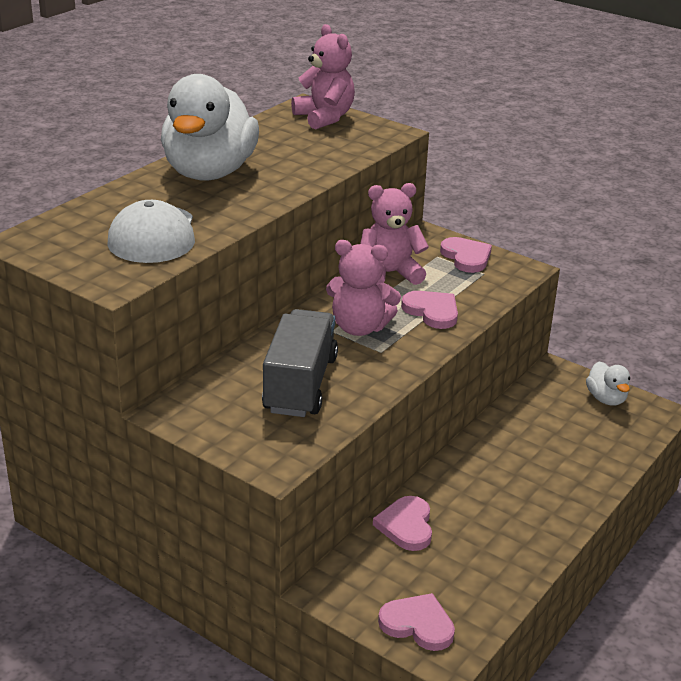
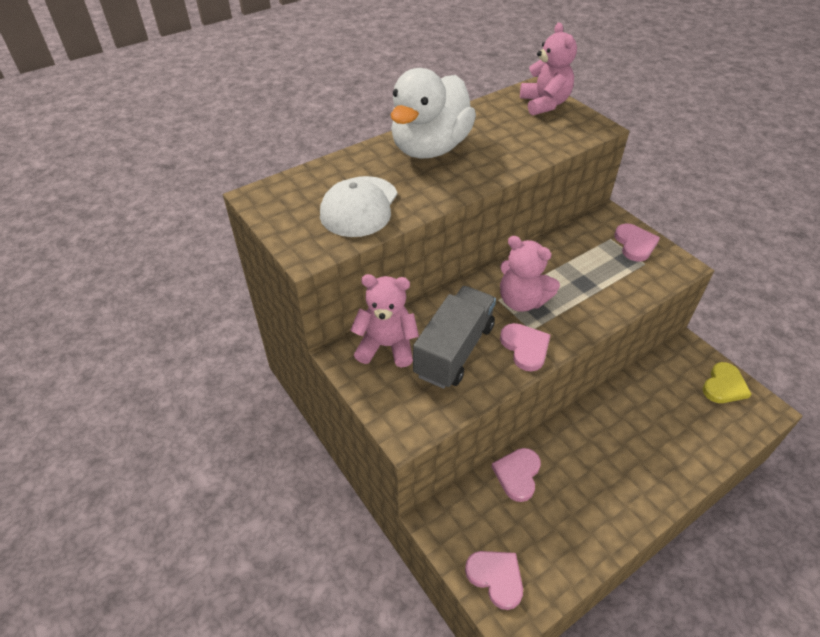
camera: 20 degrees right, 15 degrees up
pink teddy bear [360,183,429,286] -> pink teddy bear moved to [350,274,419,367]
pink heart [401,291,458,329] -> pink heart moved to [500,323,550,371]
white duck [586,361,630,406] -> yellow heart [702,362,752,403]

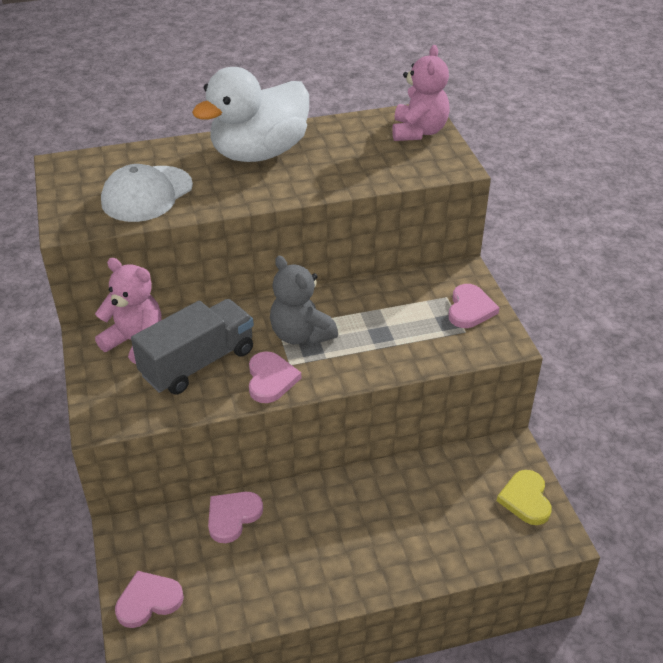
camera: 20 degrees right, 5 degrees down
pink heart [465,551,523,610] -> pink heart turned 90 degrees counterclockwise [115,571,184,628]
pink teddy bear [500,236,560,312] -> grey teddy bear [270,256,338,345]
yellow heart [702,362,752,403] -> yellow heart turned 120 degrees clockwise [497,470,552,525]

